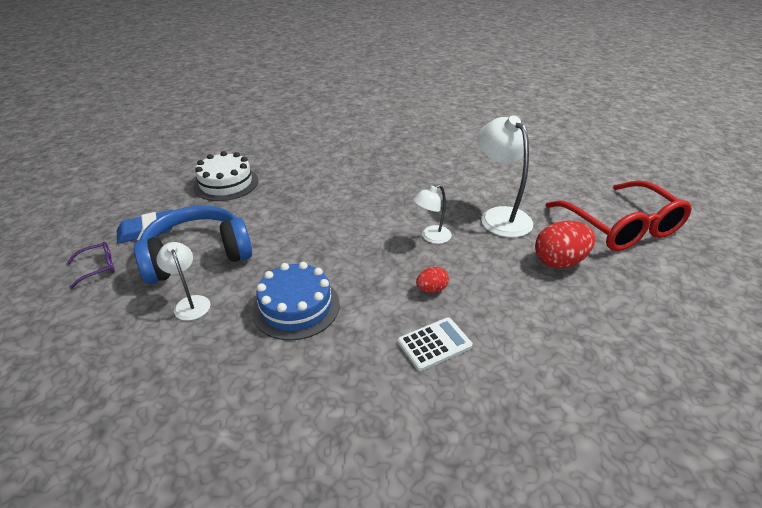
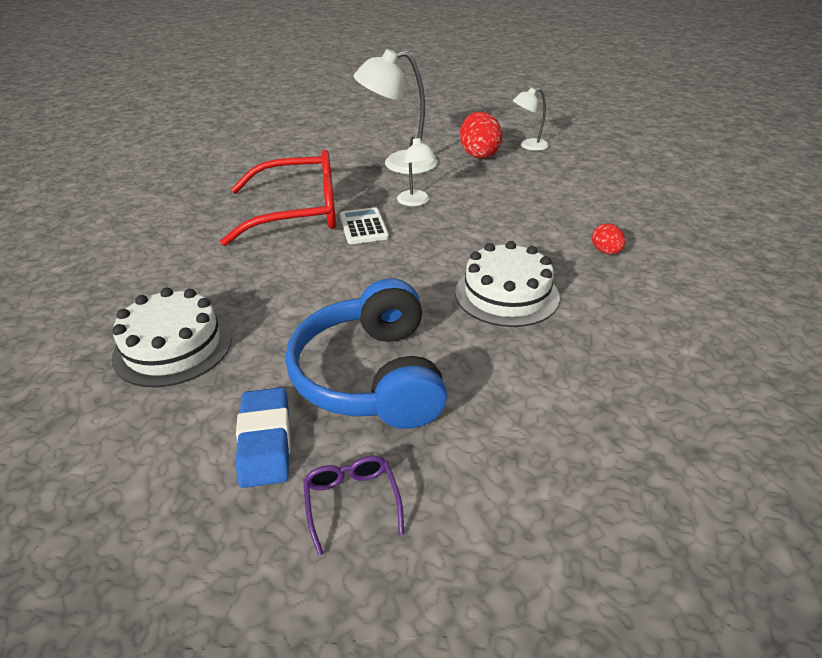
camera: 75 degrees left, 0 degrees up
white lamp [156,242,211,321] -> white lamp moved to [513,88,549,151]
blue cake [252,262,340,340] -> white cake [455,241,560,327]
white calculator [398,317,473,371] -> white calculator moved to [340,207,389,244]
red egg [416,266,449,293] -> red egg moved to [592,223,625,254]
red glasses [545,180,692,251] -> red glasses moved to [220,150,336,246]

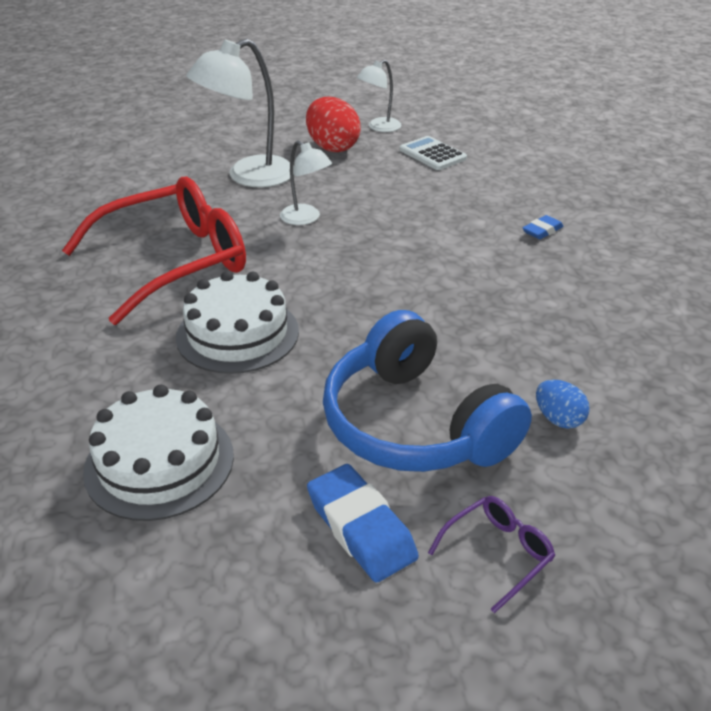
camera: 25 degrees left, 0 degrees up
purple glasses [303,456,404,556] -> purple glasses turned 90 degrees clockwise [428,496,555,613]
white calculator [340,207,389,244] -> white calculator moved to [400,136,467,170]
white cake [455,241,560,327] -> white cake moved to [176,271,299,374]
red egg [592,223,625,254] -> blue eraser [522,215,564,239]
none -> blue egg [536,380,590,429]

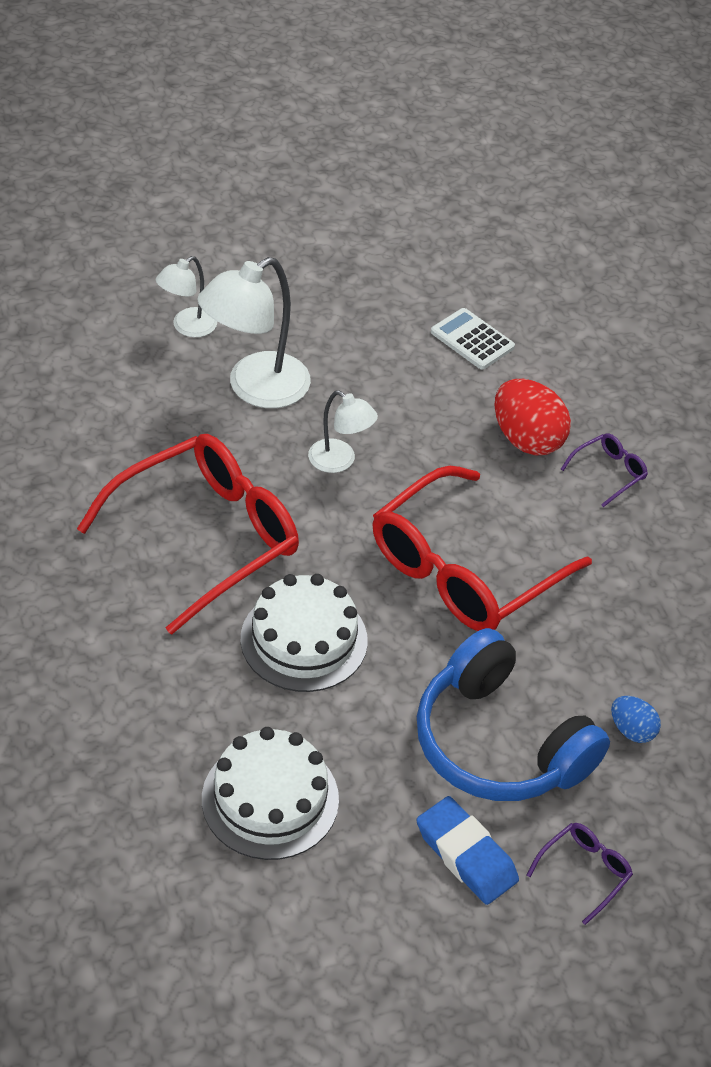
camera: 10 degrees left, 10 degrees up
red egg [306,97,361,152] -> red egg moved to [495,379,571,455]
white lamp [357,60,401,132] -> white lamp moved to [156,256,217,337]
blue eraser [522,215,564,239] -> purple glasses [561,433,648,507]
none -> red glasses [372,466,592,631]

